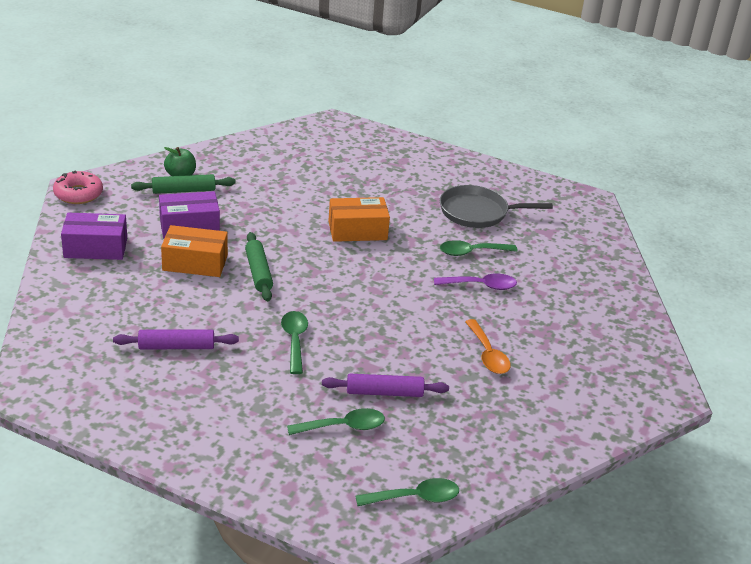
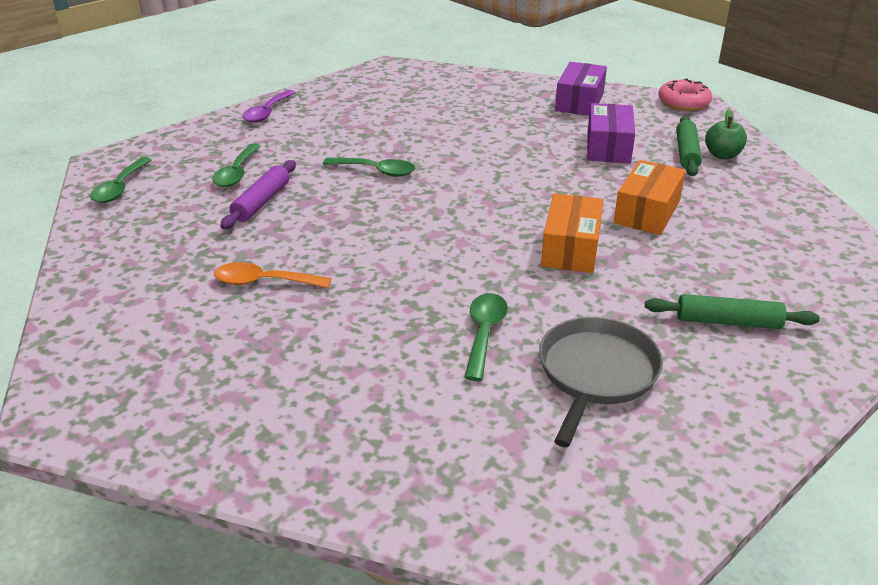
camera: 115 degrees right, 0 degrees up
purple rolling pin [113,329,239,349] -> none
orange box [161,225,228,277] -> orange box moved to [614,160,686,235]
green rolling pin [245,232,273,301] -> green rolling pin moved to [645,294,820,329]
purple spoon [434,274,517,290] -> purple spoon moved to [242,90,296,123]

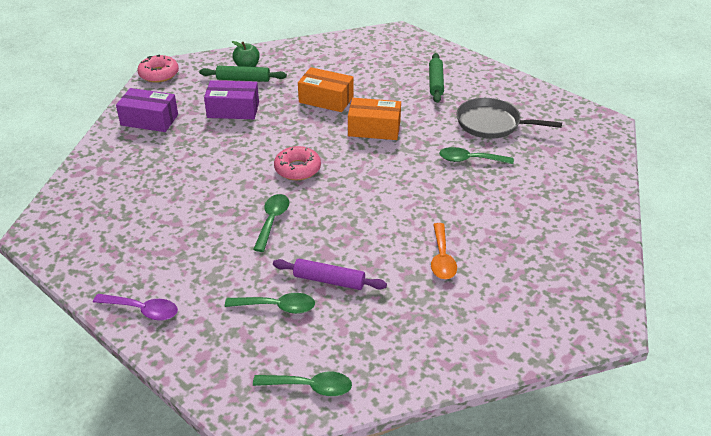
camera: 95 degrees left, 5 degrees up
none -> pink donut [274,146,321,180]

